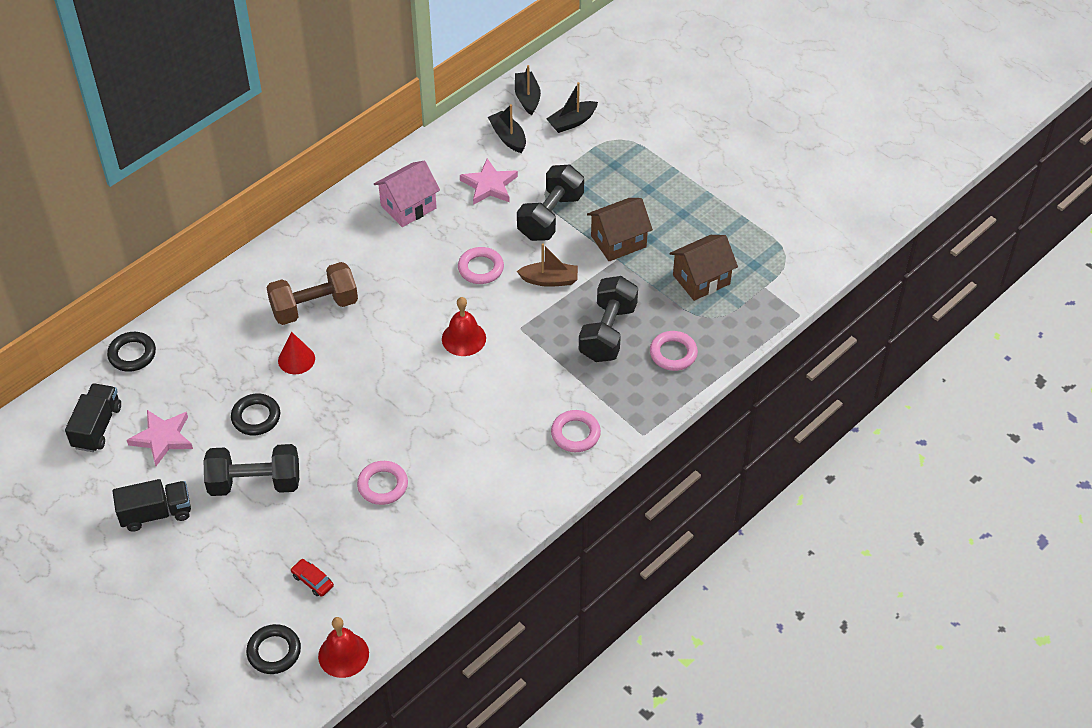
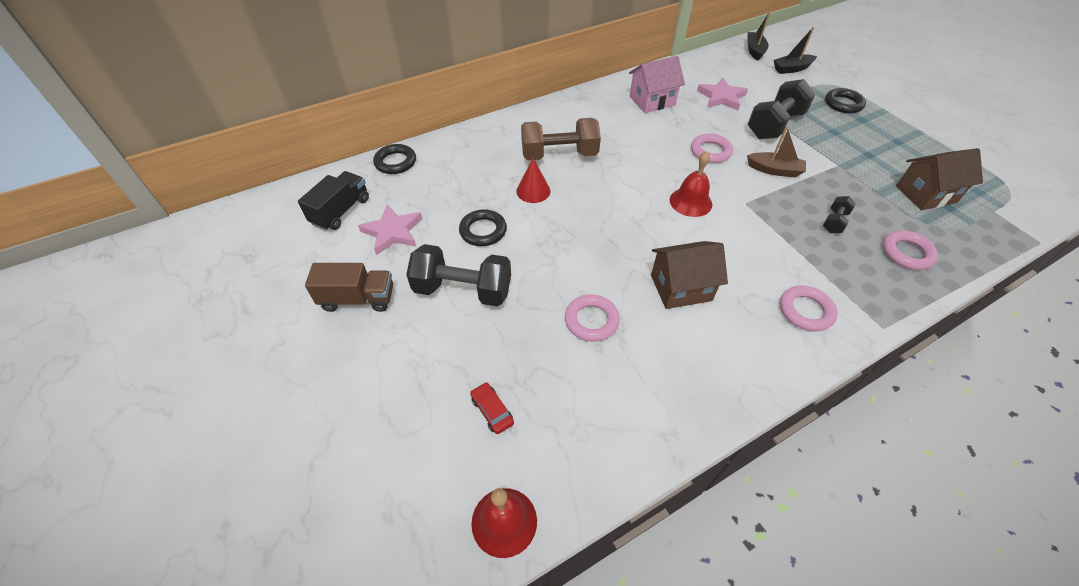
camera: 15 degrees right, 0 degrees up
black truck [113,479,191,532] -> brown truck [305,263,393,312]
black ring [246,624,301,674] -> black ring moved to [825,88,866,113]
black boat [488,104,526,153] -> none
black dumbbell [579,276,638,362] -> black dumbbell [823,196,856,233], size x0.48
brown house [587,198,653,261] -> brown house moved to [651,241,728,309]

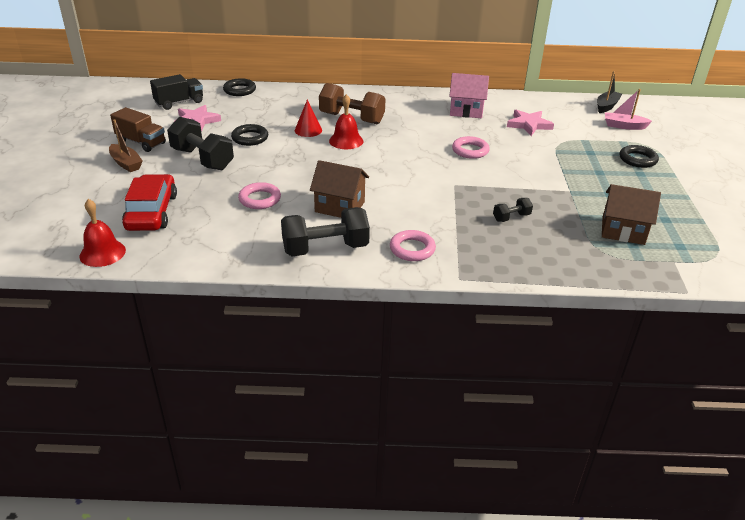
camera: 30 degrees right, 15 degrees down
red car [470,382,514,434] -> red car [122,174,177,231], size x2.31
red bell [670,151,712,217] -> red bell moved to [329,94,363,149]
brown boat [747,126,806,177] -> brown boat moved to [109,119,142,172]
black dumbbell [748,79,815,139] -> black dumbbell moved to [281,207,370,256]
black boat [774,27,817,74] -> pink boat [605,89,652,130]
pink ring [883,231,938,270] -> none

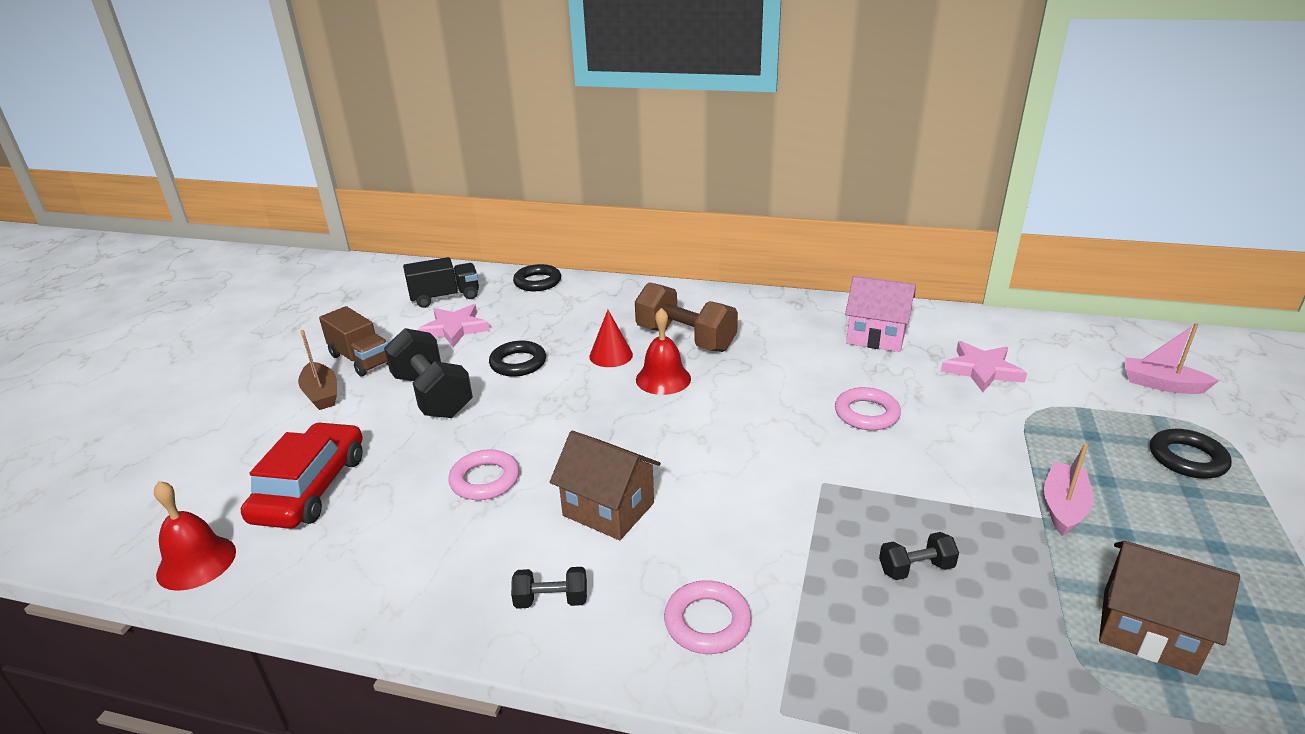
camera: 15 degrees right, 5 degrees down
black dumbbell [281,207,370,256] -> black dumbbell [511,567,587,609], size x0.48
black boat [597,71,622,113] -> none
none -> pink boat [1044,443,1094,536]

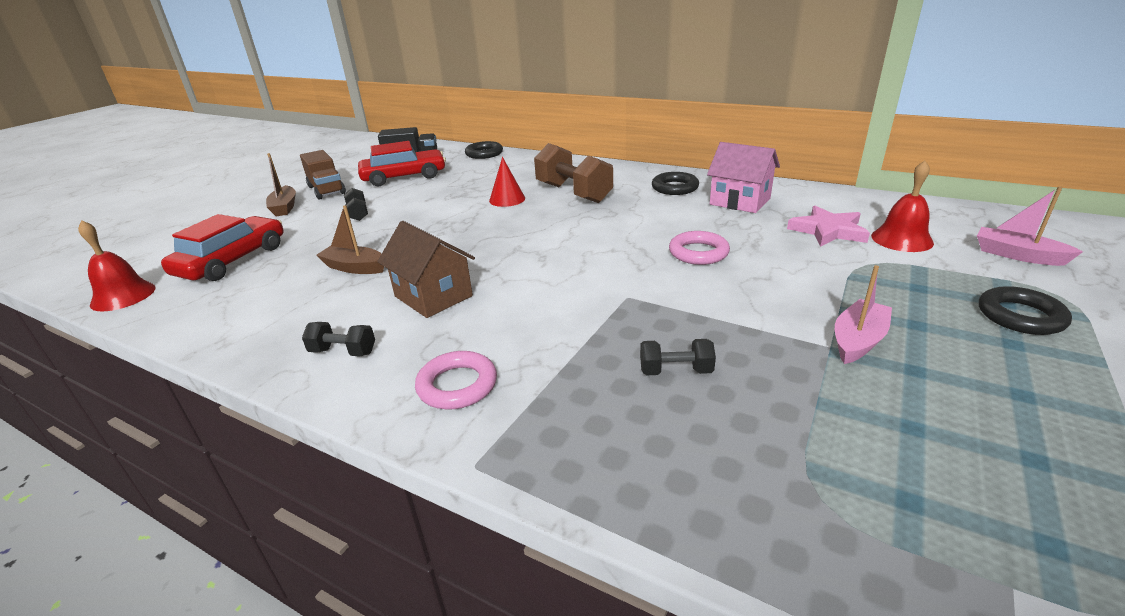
camera: 15 degrees right, 0 degrees up
black dumbbell [384,328,473,418] -> black dumbbell [344,188,368,221], size x0.48
pink star [417,304,490,347] -> red car [358,141,446,186]
pink ring [448,449,519,500] -> brown boat [316,205,384,274]
black ring [489,341,546,377] -> black ring moved to [652,172,699,195]
red bell [636,308,691,395] -> red bell moved to [871,161,934,252]
brown house [1099,541,1240,675] -> none

